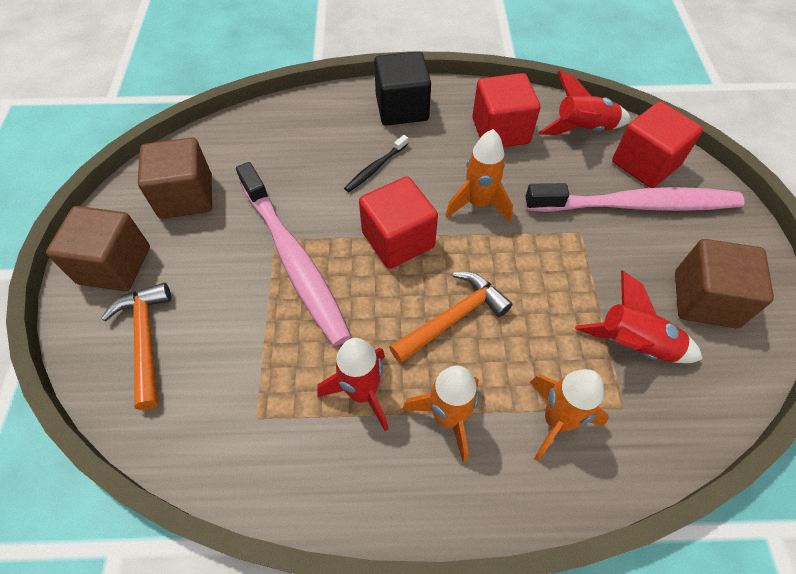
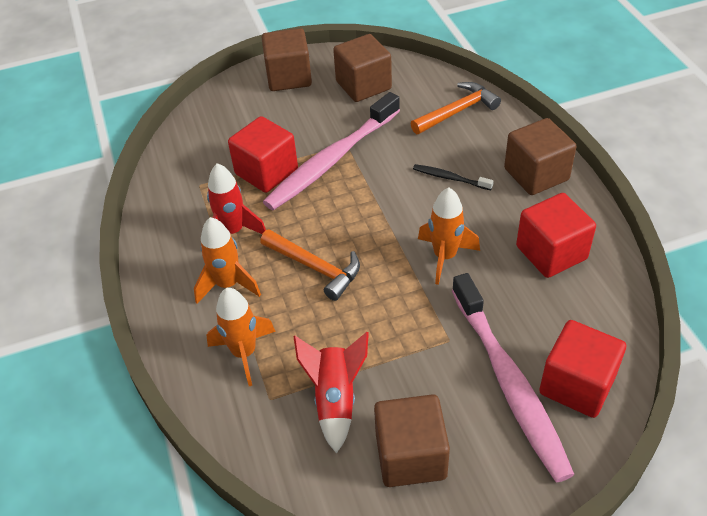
camera: 75 degrees right, 10 degrees down
orange hammer [101,283,171,410] -> orange hammer moved to [410,82,501,134]
red cube [359,176,438,269] -> red cube moved to [228,116,298,193]
black cube [374,51,431,125] -> brown cube [504,118,577,195]
red rocket [539,71,631,135] -> none

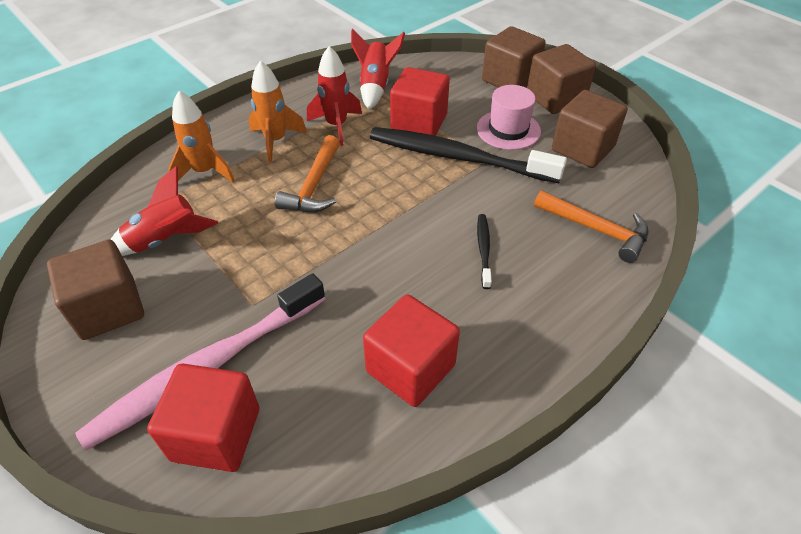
camera: 65 degrees right, 0 degrees up
pink toothbrush [263,92,400,210] -> black toothbrush [370,127,567,183]
orange rocket [418,187,480,285] -> none
brown cube [504,118,577,195] -> brown cube moved to [482,26,546,88]
none -> red rocket [351,29,405,110]
none -> pink hat [477,85,541,150]

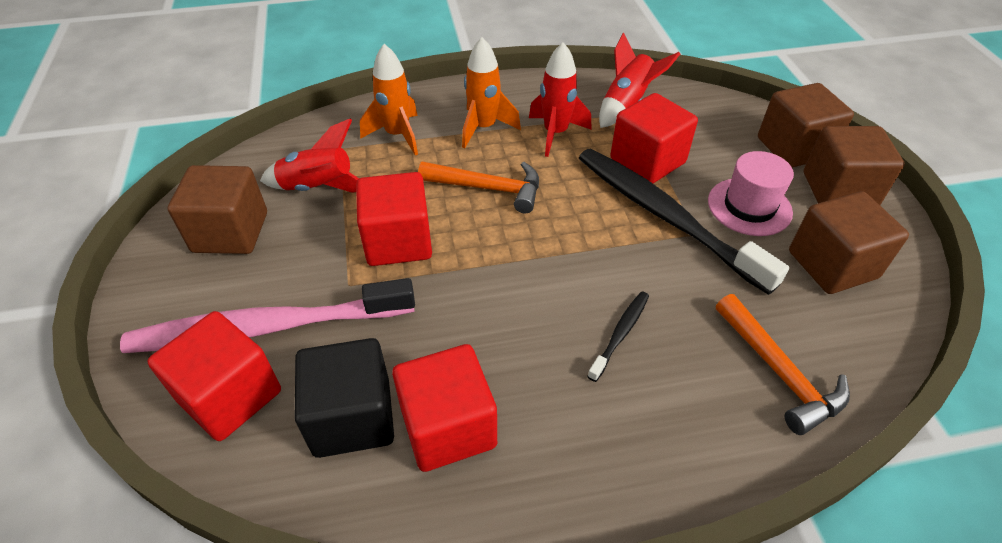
camera: 30 degrees right, 0 degrees up
orange hammer [275,135,340,212] -> orange hammer turned 120 degrees counterclockwise [418,162,539,214]
none -> black cube [295,338,394,458]
none -> red cube [356,172,432,266]

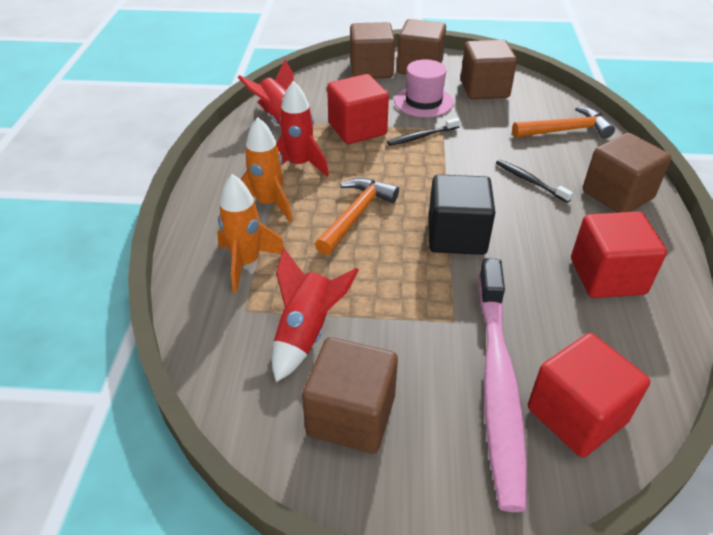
camera: 75 degrees left, 5 degrees down
black cube [295,338,394,458] -> black cube moved to [429,174,496,255]
red cube [356,172,432,266] -> none
black toothbrush [579,149,789,295] -> black toothbrush [387,118,460,146], size x0.43
none -> brown cube [583,132,671,213]

